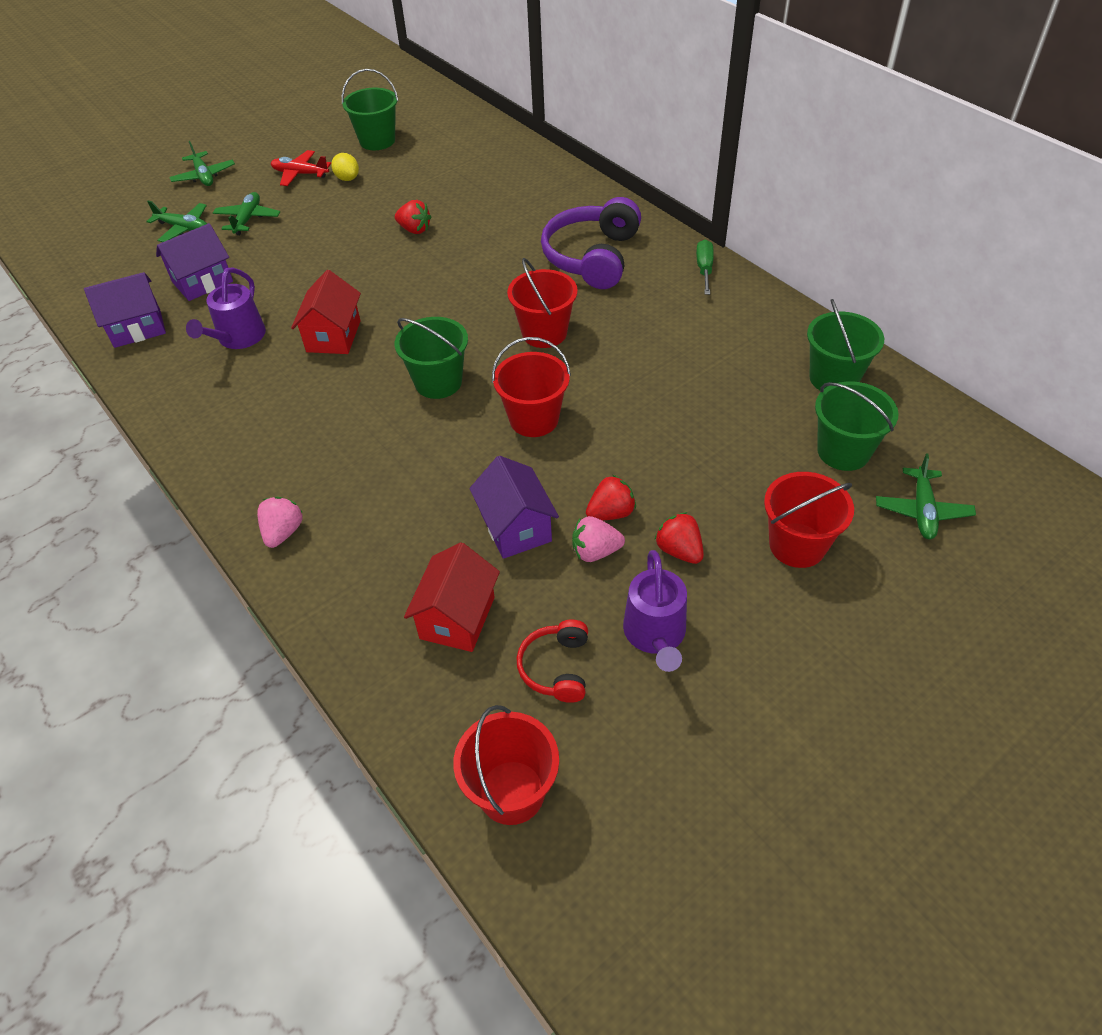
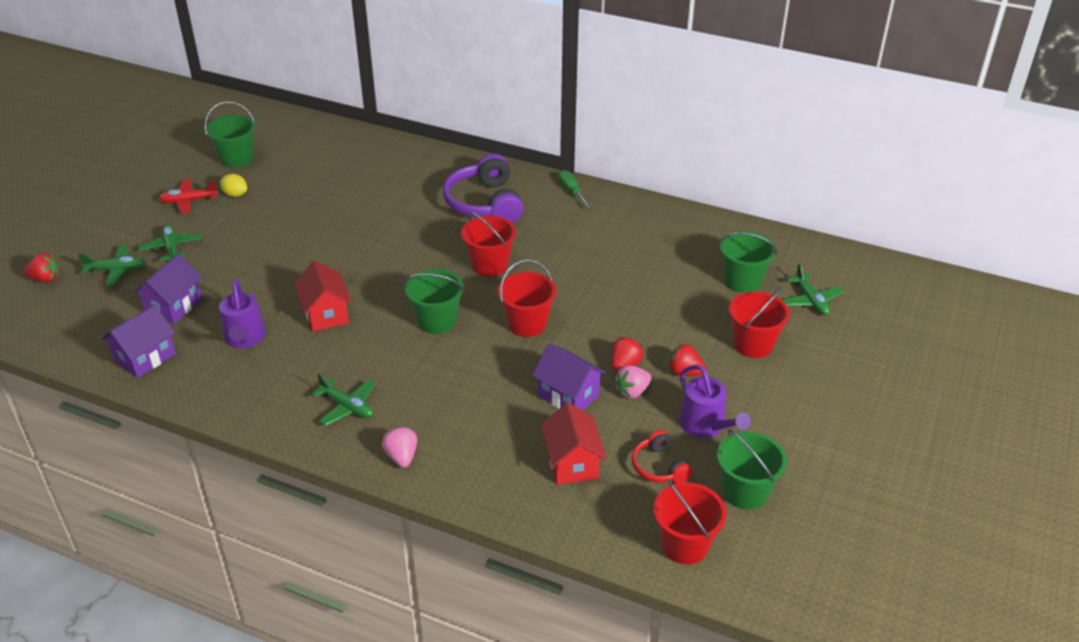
camera: 30 degrees left, 10 degrees down
green plane [169,141,235,186] -> green plane moved to [312,374,376,426]
red strawberry [395,200,431,234] -> red strawberry moved to [23,253,59,283]
green bucket [807,299,884,390] -> green bucket moved to [717,429,787,510]

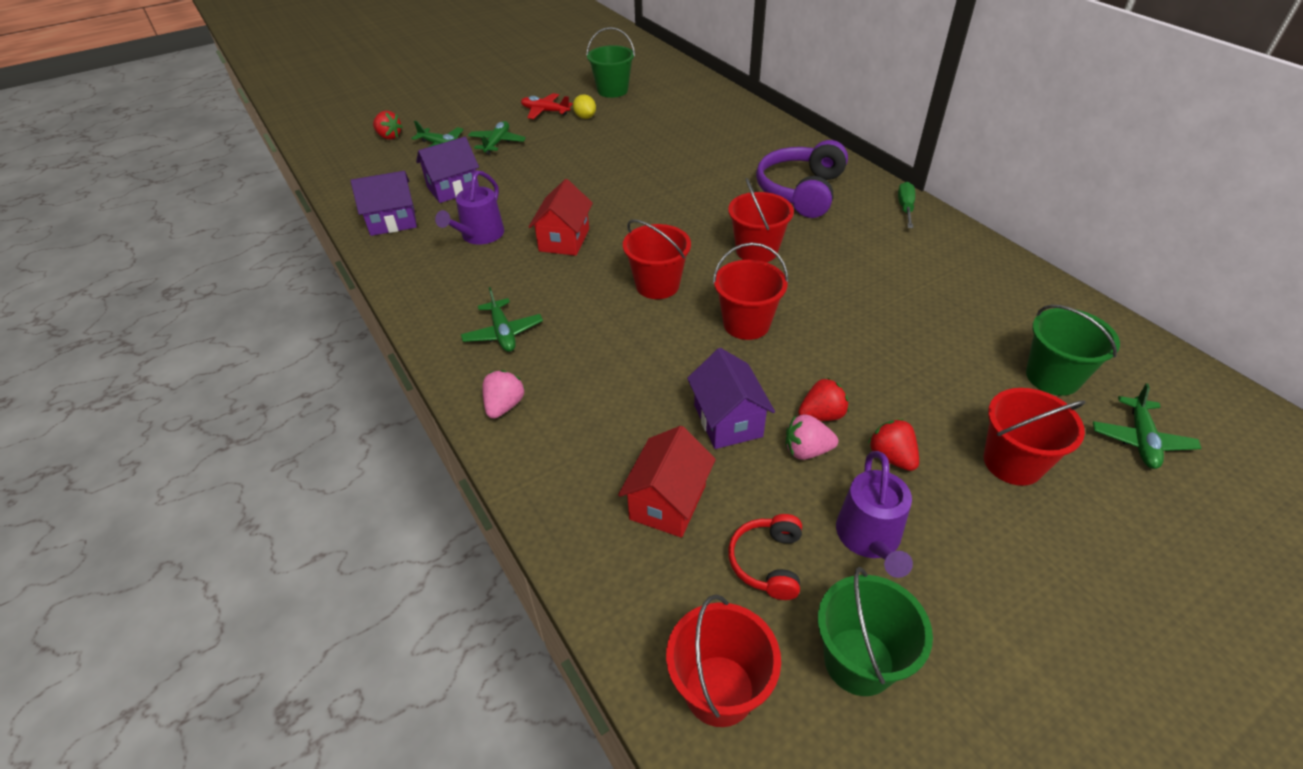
camera: 35 degrees right, 5 degrees up
green bucket [404,269,464,334] -> red bucket [623,219,691,299]

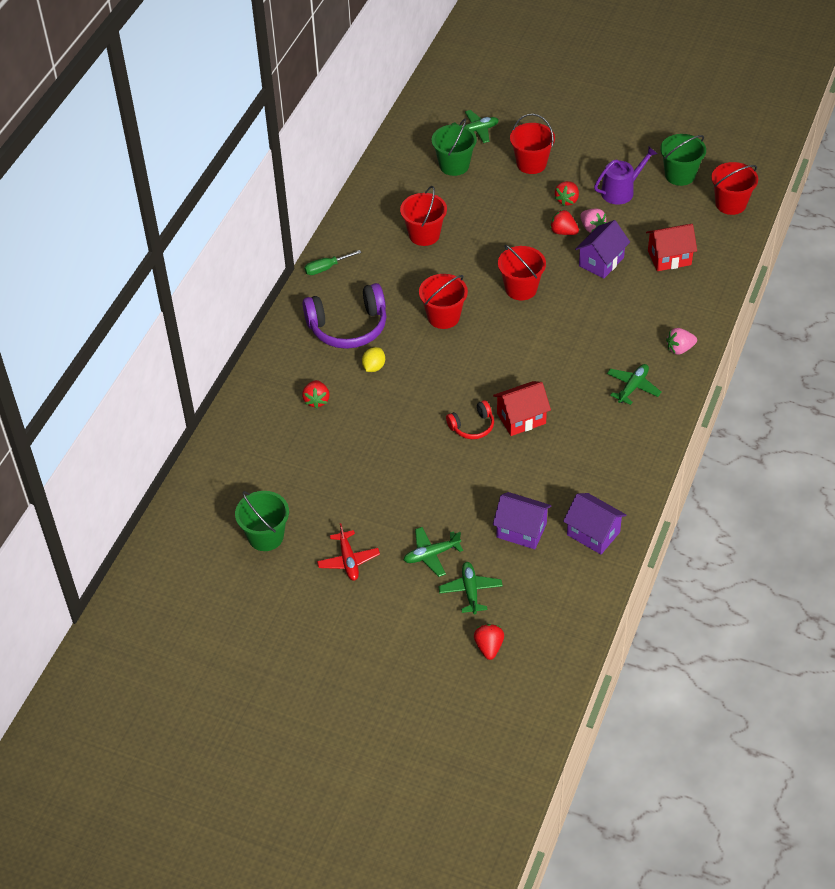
camera: 125 degrees left, 5 degrees up
purple watering can [435,170,504,244] -> none
yellow lemon [573,94,596,119] -> yellow lemon moved to [362,347,385,372]
red bucket [623,219,691,299] -> red bucket moved to [400,186,447,246]
red headphones [728,514,802,600] -> red headphones moved to [446,400,494,439]
none -> red strawberry [302,380,330,409]

